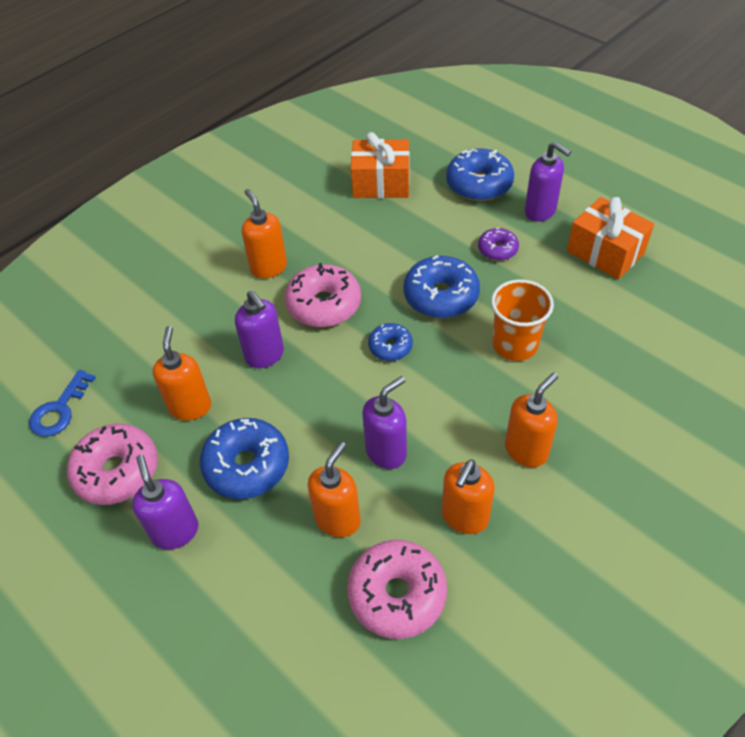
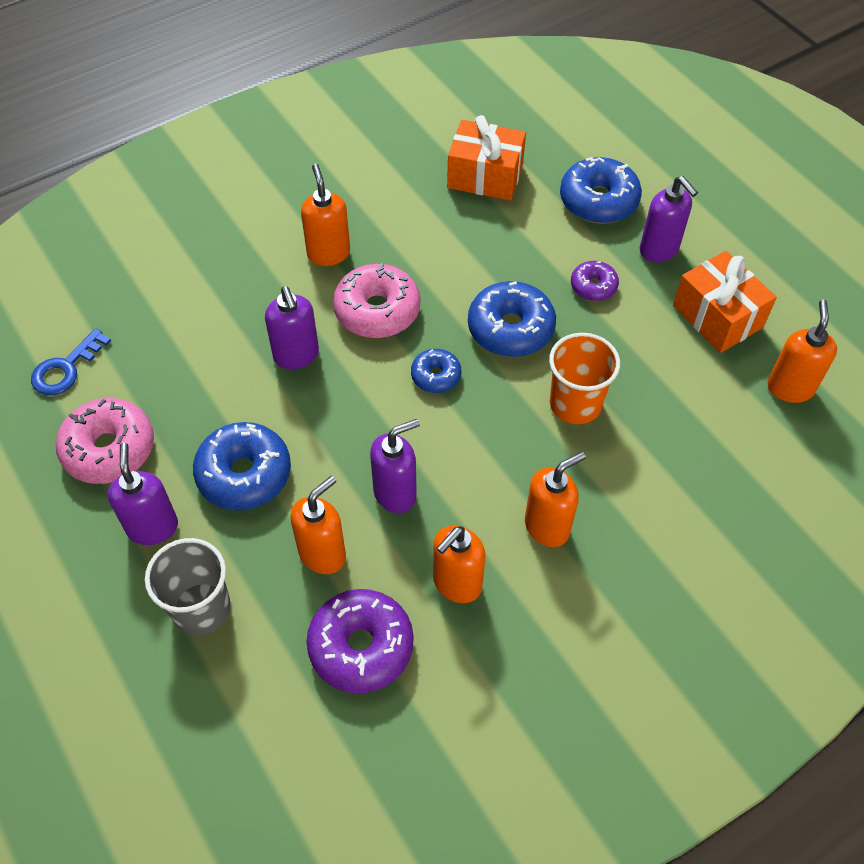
camera: 10 degrees right, 5 degrees up
orange soap dispenser [153,326,211,421] -> orange soap dispenser moved to [767,300,837,403]
pink donut [347,540,447,639] -> purple donut [307,589,414,693]
none -> grey cup [145,538,231,635]

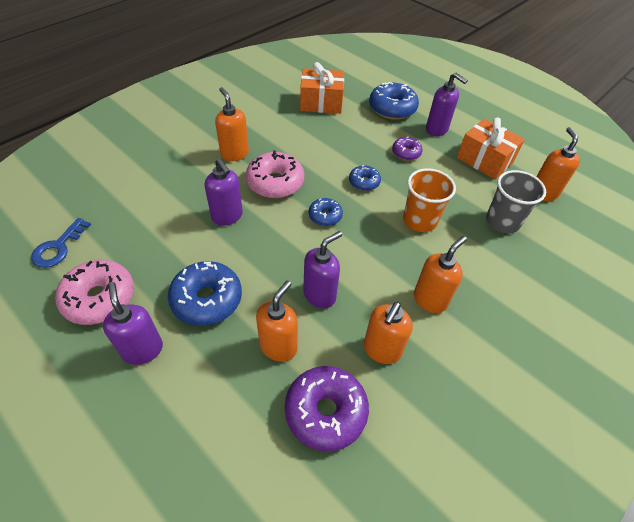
camera: 15 degrees left, 5 degrees down
grey cup [145,538,231,635] -> grey cup moved to [486,170,546,233]
blue donut [468,281,556,357] -> blue donut [349,165,381,191], size x0.56

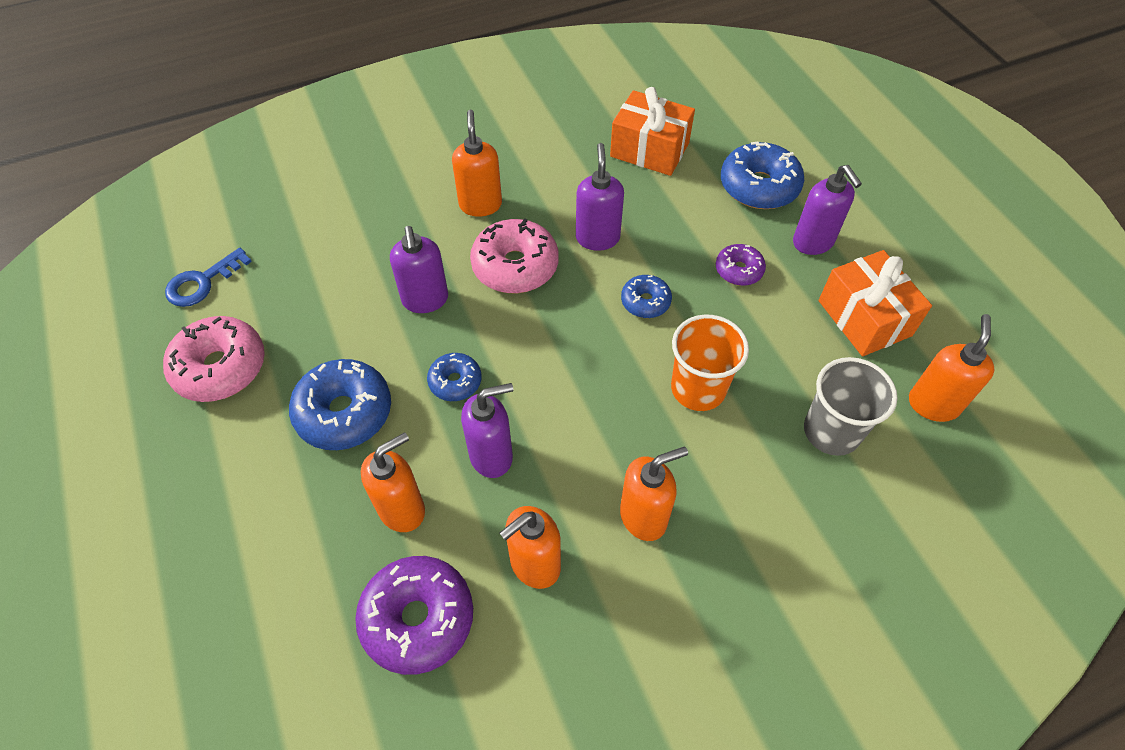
camera: 25 degrees right, 5 degrees up
purple soap dispenser [103,282,163,365] -> purple soap dispenser moved to [576,143,624,251]
blue donut [309,198,343,226] -> blue donut moved to [427,353,481,401]

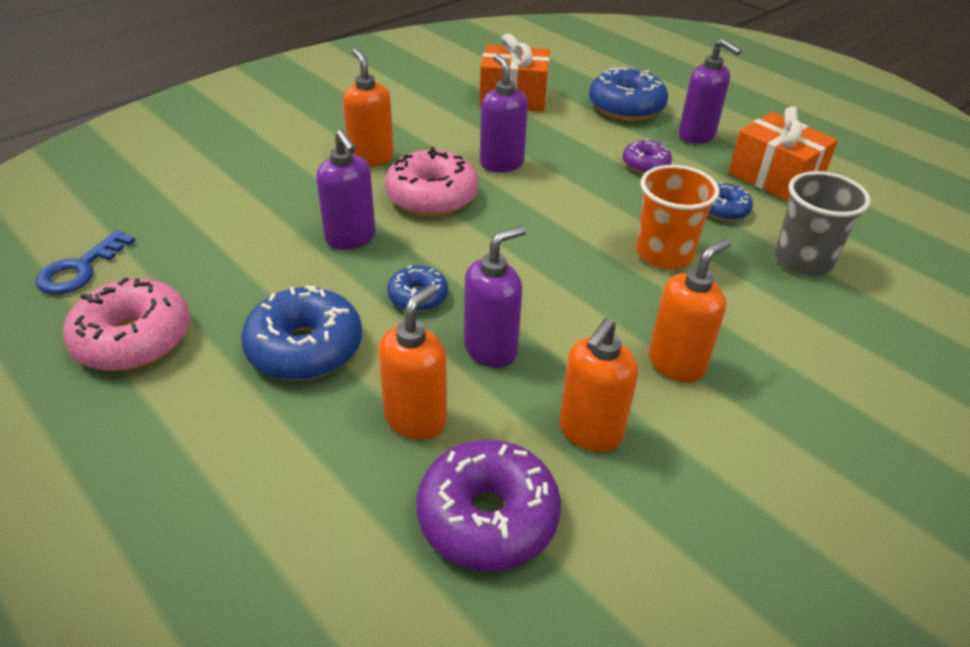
camera: 20 degrees left, 15 degrees down
blue donut [621,275,672,318] -> blue donut moved to [708,182,753,221]
orange soap dispenser [909,314,995,422] -> none

